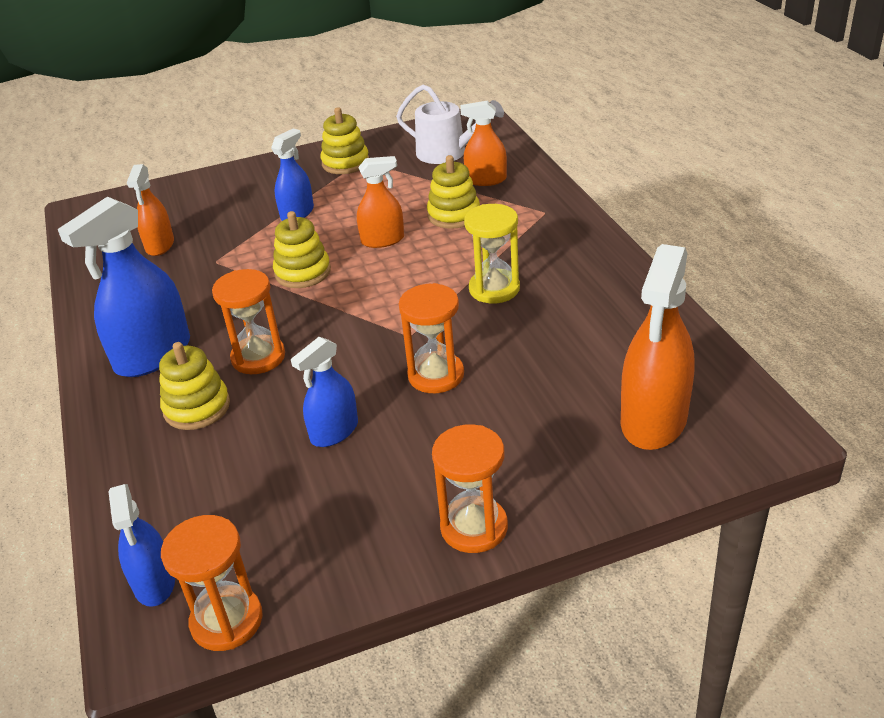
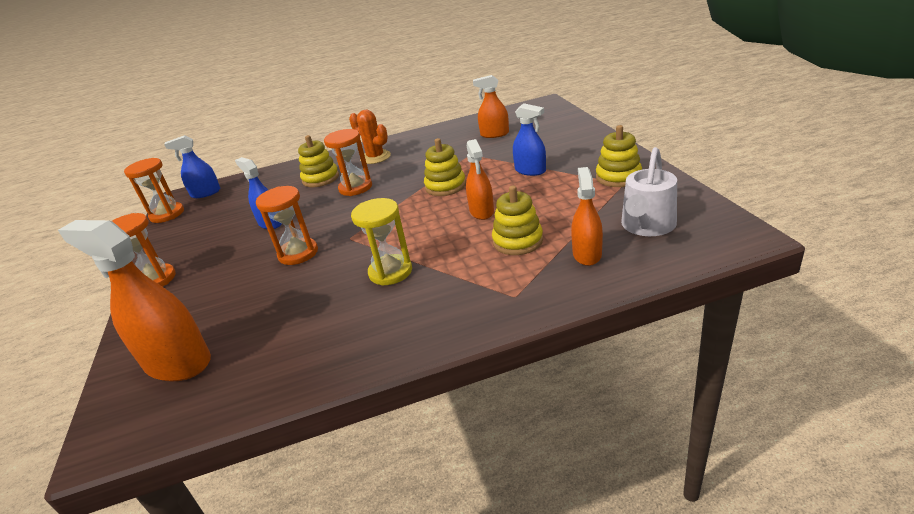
camera: 95 degrees right, 5 degrees down
blue spray bottle [58,197,190,377] -> orange cactus [349,110,391,164]

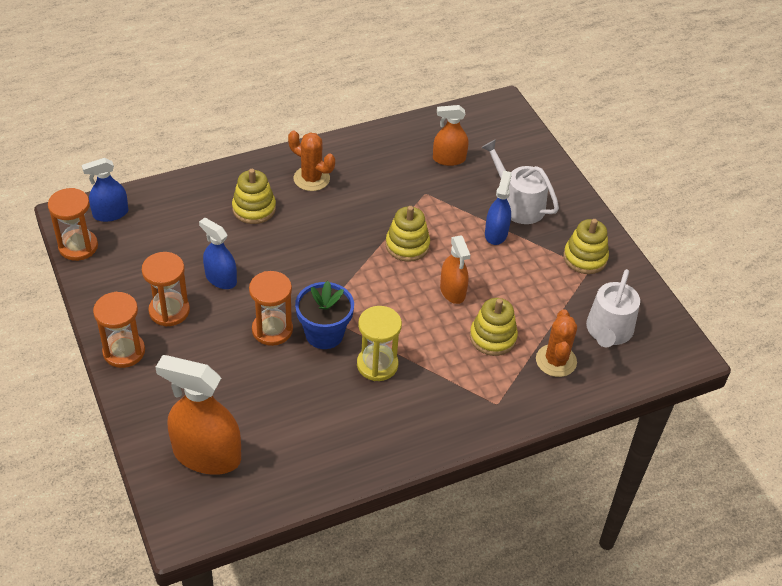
camera: 15 degrees left, 15 degrees up
orange hourglass [324,129,372,196] -> orange hourglass moved to [142,252,190,326]
blue spray bottle [513,103,546,176] -> blue spray bottle turned 105 degrees counterclockwise [485,171,512,245]
orange spray bottle [571,167,603,266] -> orange cactus [536,309,577,377]
none -> blue flower pot [295,281,354,349]
none -> white watering can [481,139,559,224]

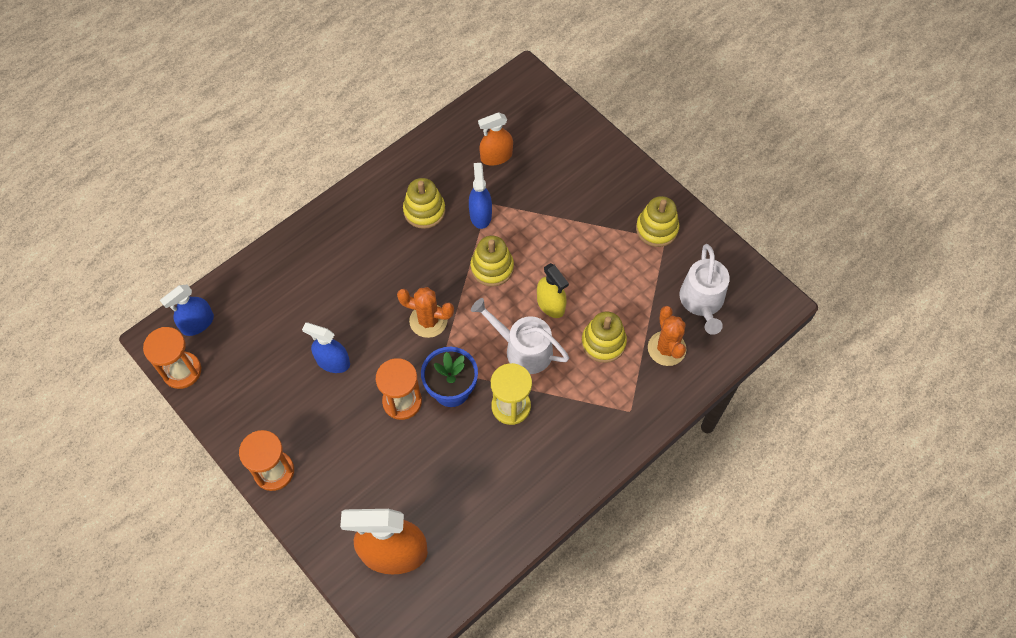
camera: 15 degrees left, 15 degrees up
orange hourglass [142,252,190,326] -> none
yellow stacking toy [232,169,276,224] -> yellow stacking toy moved to [403,178,446,229]
orange cactus [288,130,335,191] -> orange cactus moved to [397,287,454,338]
orange spray bottle [440,236,470,304] -> yellow spray bottle [537,263,569,318]
white watering can [481,139,559,224] -> white watering can moved to [471,298,569,374]
blue spray bottle [485,171,512,245] -> blue spray bottle moved to [469,163,492,229]

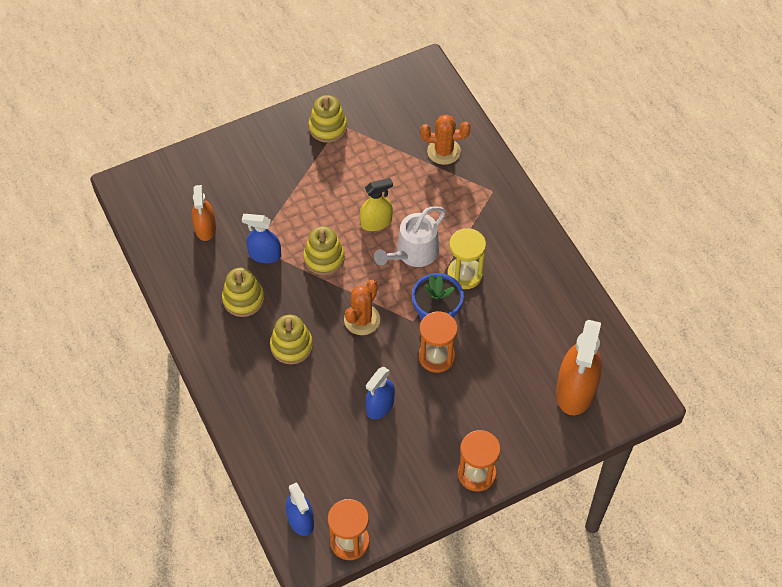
camera: 75 degrees left, 5 degrees down
yellow stacking toy [581,311,627,363] -> yellow stacking toy moved to [270,315,313,364]
white watering can [679,244,730,335] -> none

